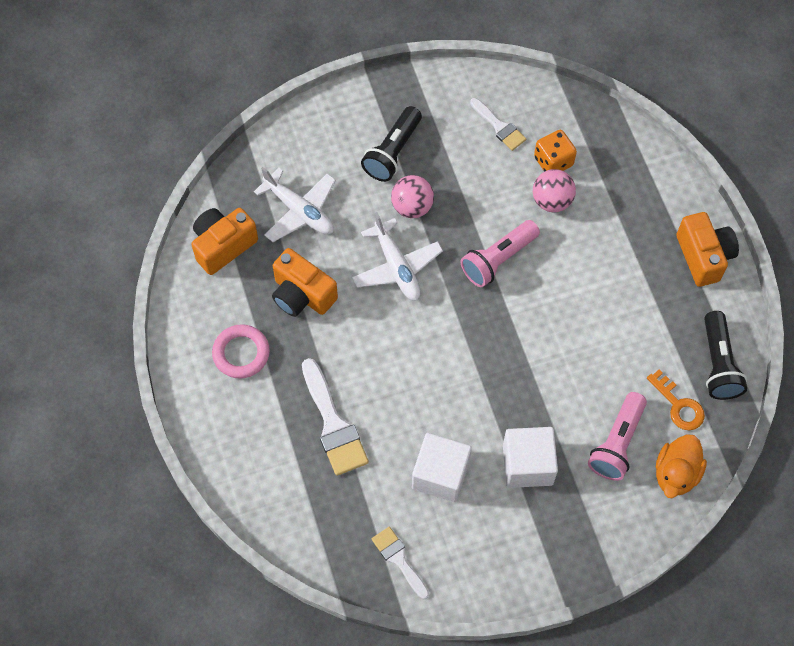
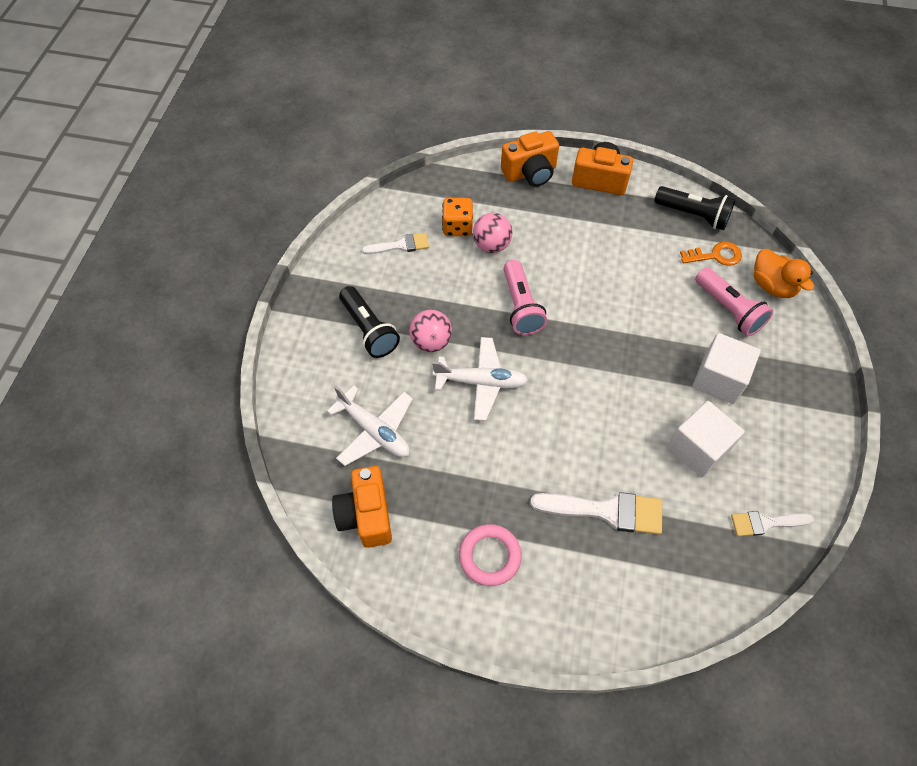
camera: 60 degrees left, 5 degrees down
white plane [254,167,336,242] -> white plane turned 60 degrees clockwise [327,386,413,466]
orange camera [272,248,338,317] -> orange camera moved to [501,131,559,187]

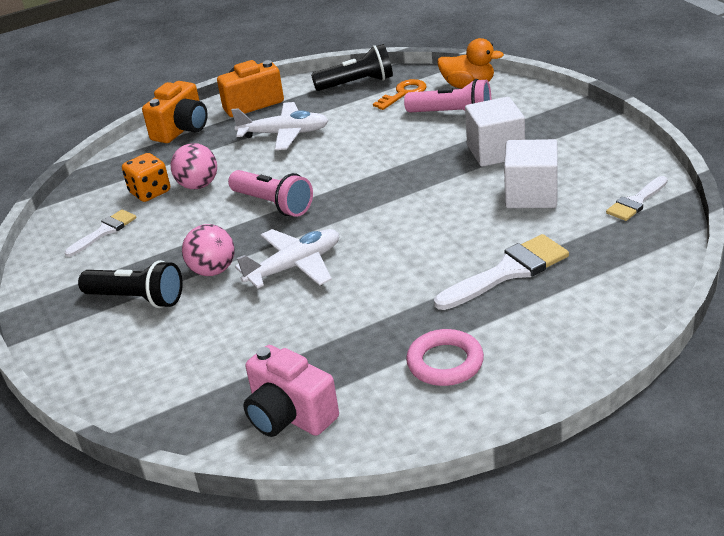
camera: 35 degrees left, 25 degrees down
white plane [327,386,413,466] -> white plane moved to [231,102,329,150]
orange camera [332,466,392,548] -> pink camera [243,345,339,437]

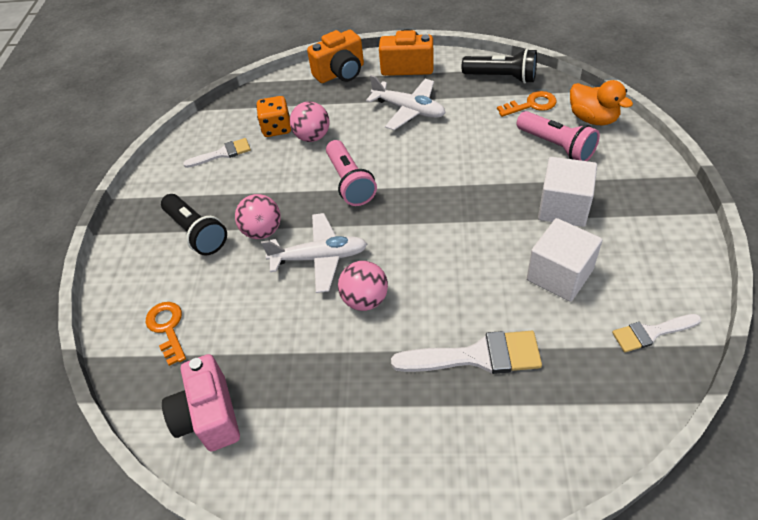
camera: 30 degrees right, 15 degrees up
pink ring [406,329,484,386] -> none
none -> orange key [146,302,186,366]
none -> pink ball [338,261,388,311]

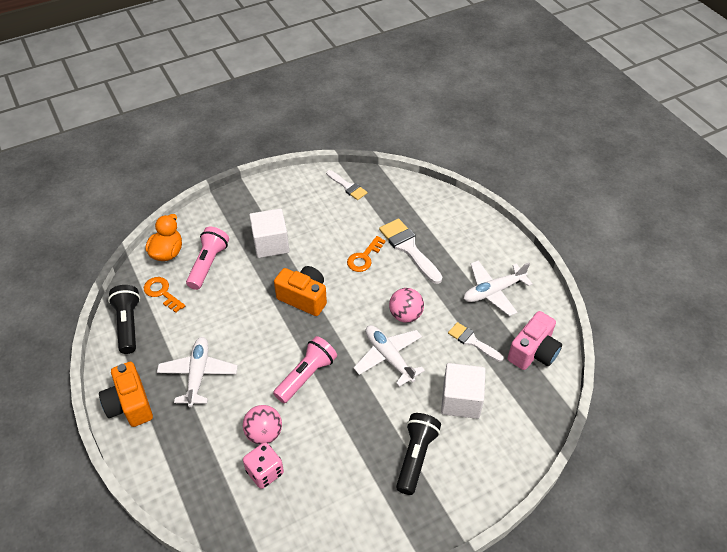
camera: 125 degrees left, 0 degrees up
orange key [146,302,186,366] -> orange key moved to [347,236,386,272]
white brush [183,138,251,168] -> white brush moved to [448,322,504,362]
pink ball [235,194,281,239] -> none
orange dice [256,96,291,137] -> pink dice [243,442,284,489]
orange camera [307,30,364,83] -> orange camera moved to [274,266,327,316]
white cube [527,218,602,302] -> white cube moved to [441,363,486,419]
none -> white plane [464,260,532,316]

